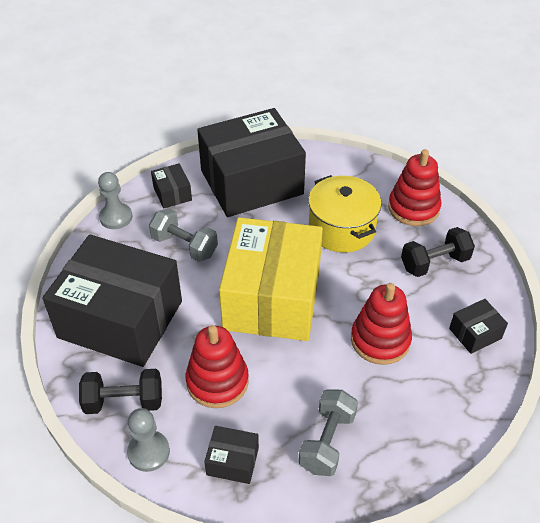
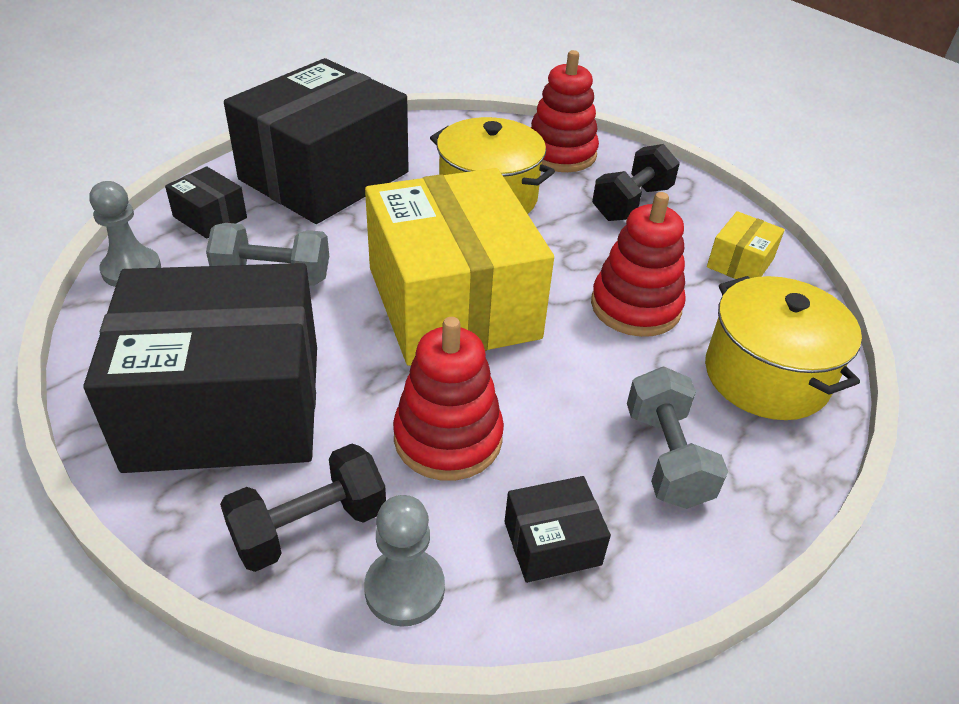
camera: 30 degrees left, 5 degrees down
black box [449,299,508,354] -> yellow box [707,211,785,279]
none -> yellow pot [705,276,862,420]

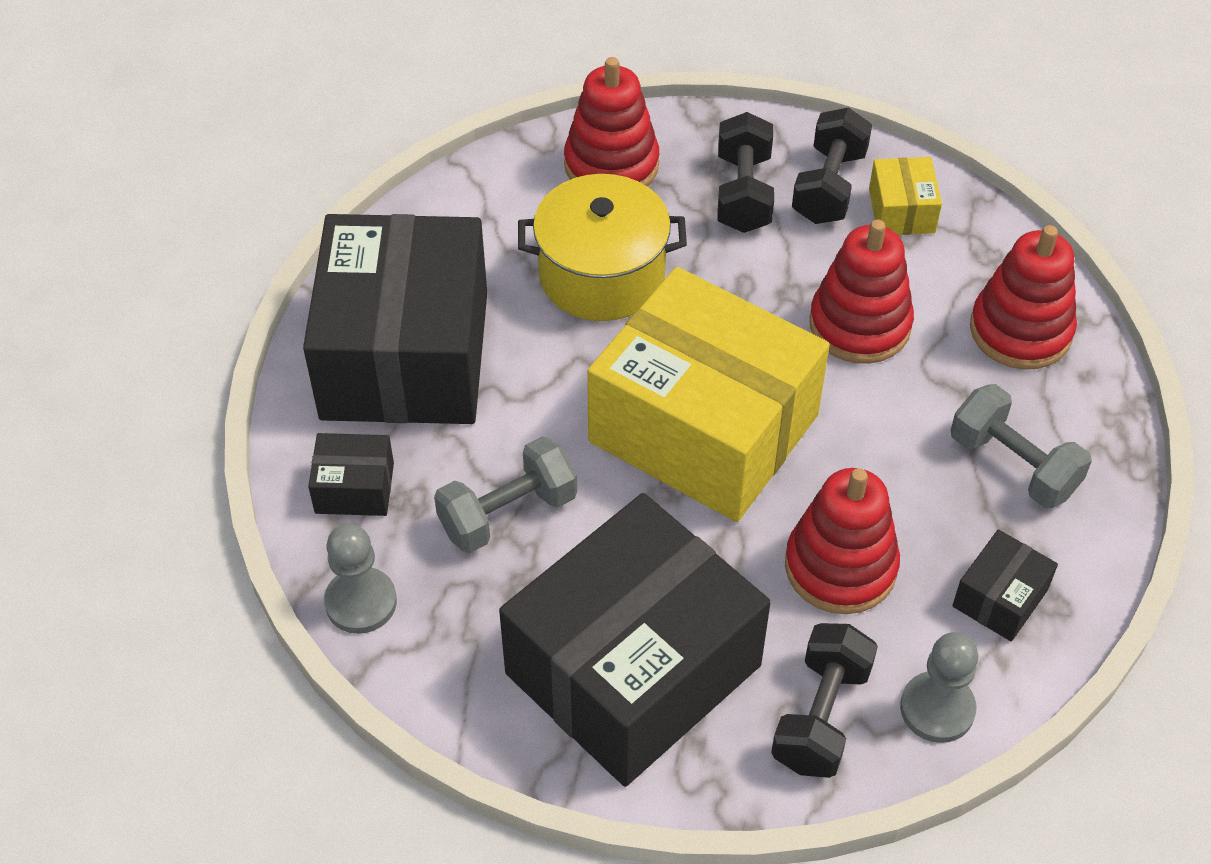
camera: 35 degrees left, 10 degrees up
yellow pot [705,276,862,420] -> red stacking toy [970,225,1077,370]
none -> black dumbbell [792,107,872,224]

